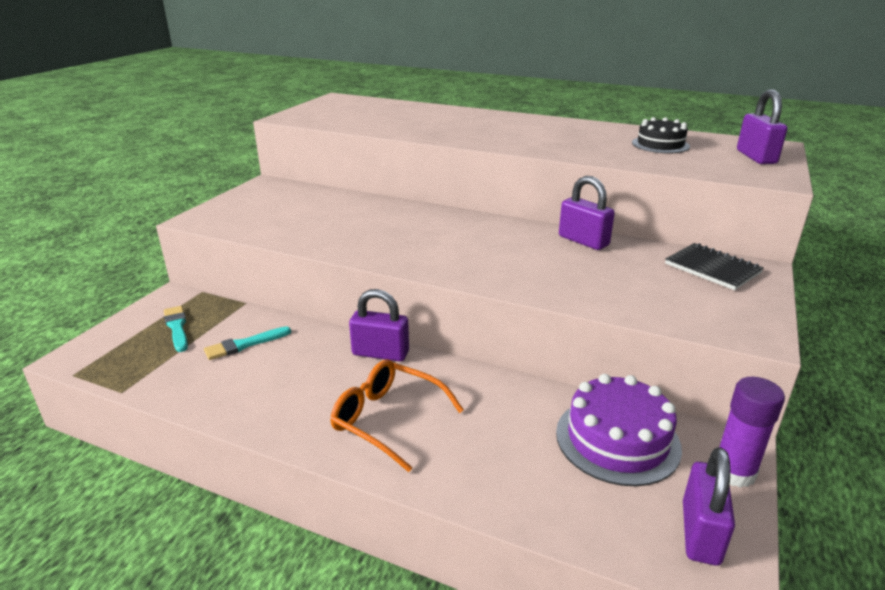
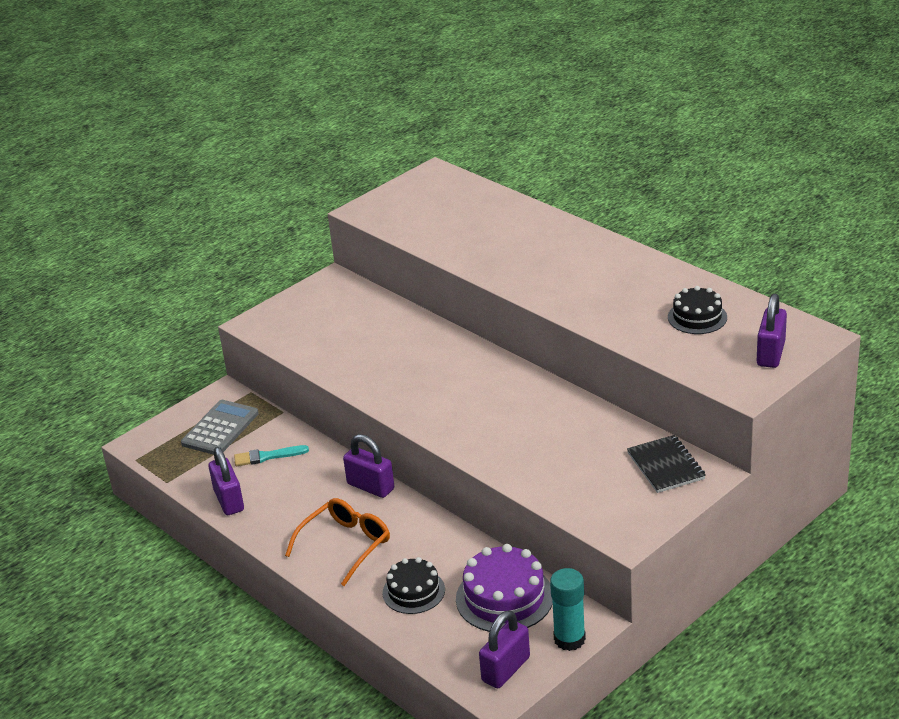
camera: 25 degrees right, 5 degrees up
turquoise brush [164,306,188,352] -> grey calculator [181,400,259,455]
orange glasses [330,359,464,472] -> orange glasses turned 75 degrees clockwise [285,498,390,586]
purple padlock [559,176,615,250] -> purple padlock moved to [208,447,244,515]
purple glue stick [720,377,785,488] -> turquoise glue stick [550,568,586,651]
none -> black cake [383,557,445,614]

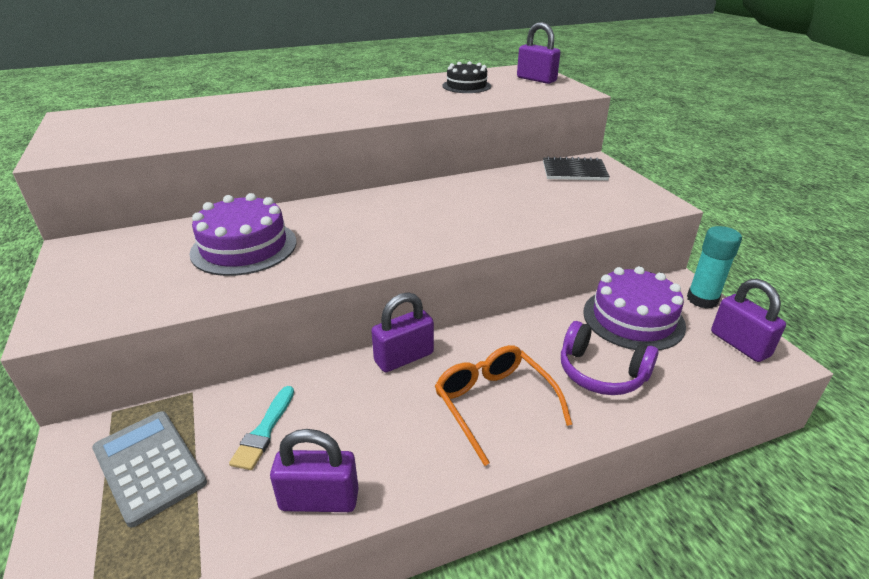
camera: 70 degrees left, 0 degrees up
black cake [383,557,445,614] -> purple headphones [561,321,659,395]
none -> purple cake [190,193,296,276]

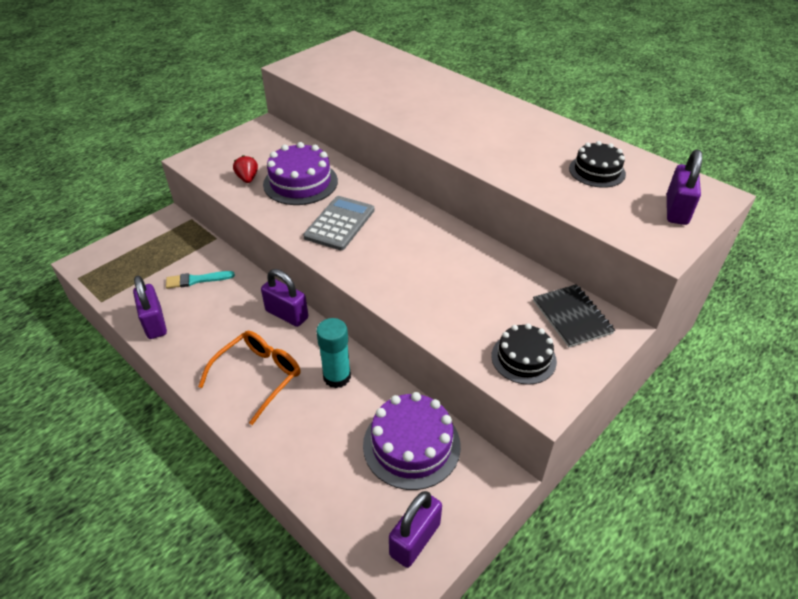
camera: 65 degrees right, 10 degrees up
grey calculator [92,411,207,527] -> grey calculator moved to [303,196,374,250]
purple headphones [561,321,659,395] -> none
turquoise glue stick [687,226,742,309] -> turquoise glue stick moved to [316,318,351,388]
none -> red strawberry [233,155,258,183]
none -> black cake [491,324,557,385]

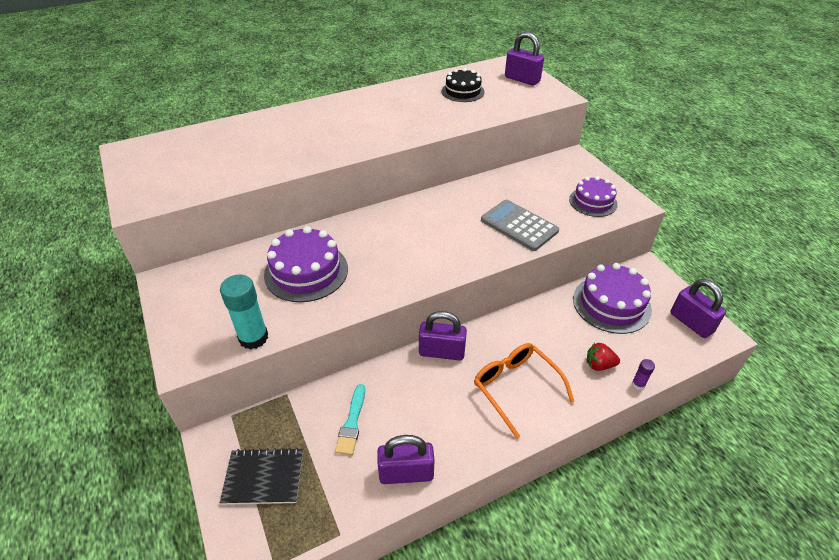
camera: 70 degrees left, 0 degrees up
red strawberry [233,155,258,183] -> red strawberry moved to [587,343,620,371]
purple padlock [261,269,308,327] -> purple padlock turned 45 degrees clockwise [419,311,467,361]
grey calculator [303,196,374,250] -> grey calculator moved to [481,199,559,251]
turquoise glue stick [316,318,351,388] -> turquoise glue stick moved to [220,274,268,350]
black cake [491,324,557,385] -> purple cake [569,176,618,217]
black notebook [533,284,615,347] -> black notebook moved to [220,448,303,505]
none -> purple glue stick [632,359,655,390]

